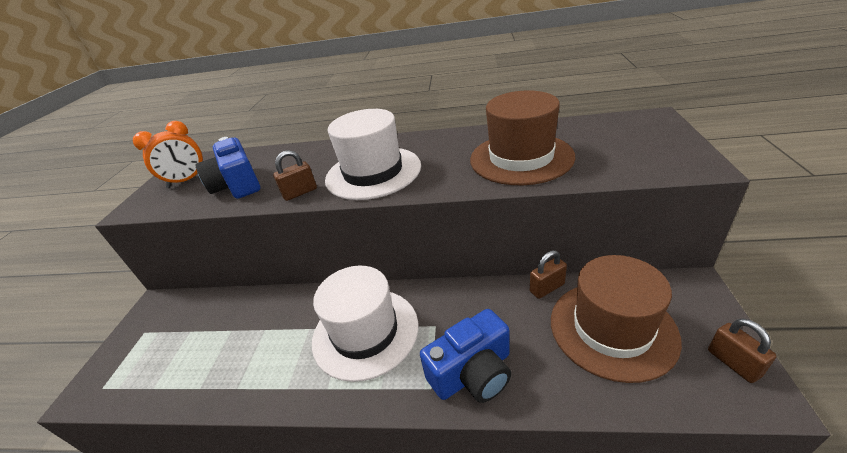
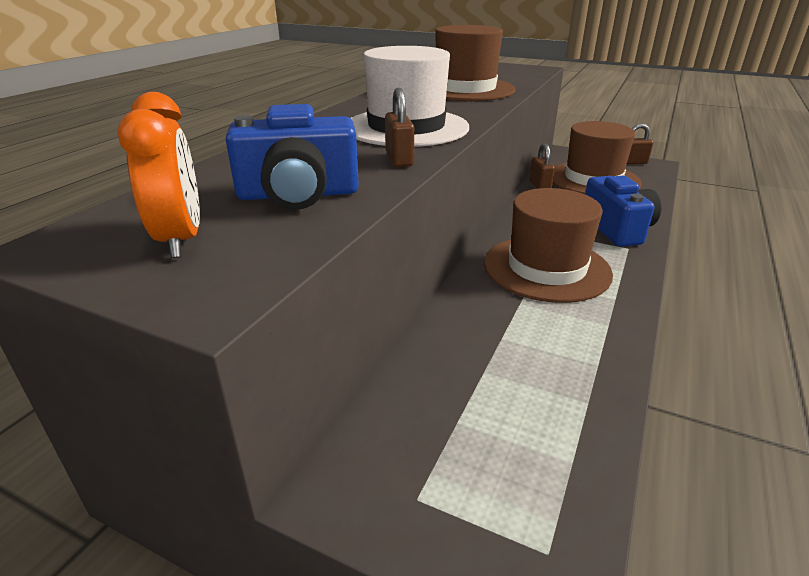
camera: 75 degrees left, 5 degrees down
white hat [312,266,418,382] -> brown hat [484,188,613,303]

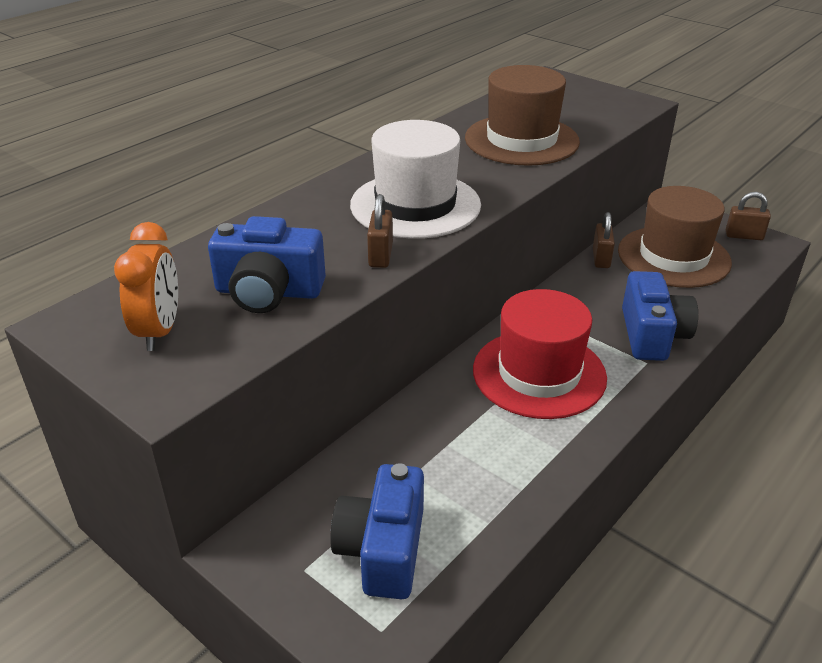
camera: 15 degrees right, 5 degrees up
brown hat [484,188,613,303] -> red hat [473,289,607,419]
none -> blue camera [330,463,424,599]

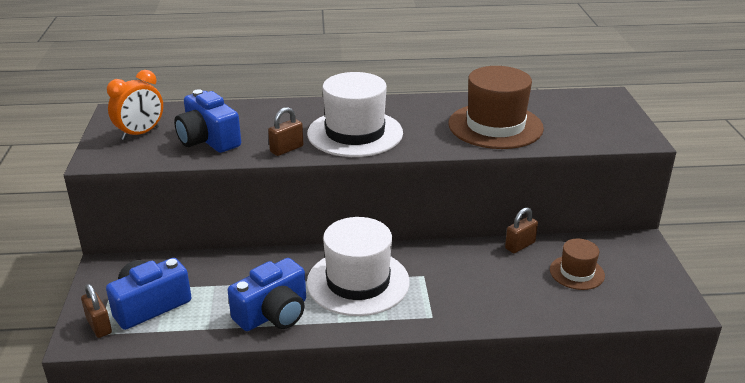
camera: 45 degrees right, 5 degrees down
red hat [473,289,607,419] -> white hat [307,217,410,316]
brown hat [618,186,732,288] -> brown hat [550,239,605,290], size x0.53
blue camera [622,271,698,361] -> blue camera moved to [228,258,306,331]
brown padlock [726,192,771,240] -> brown padlock moved to [81,284,112,338]

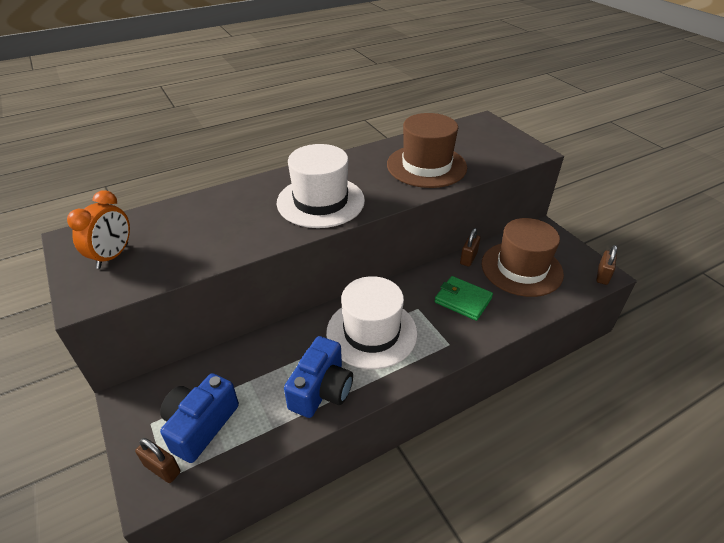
camera: 25 degrees left, 10 degrees up
blue camera [174,89,241,153] -> none
brown padlock [268,107,303,156] -> brown padlock moved to [596,245,617,285]
brown hat [550,239,605,290] -> brown hat [481,218,564,297], size x1.87
none -> green wallet [435,276,493,321]

